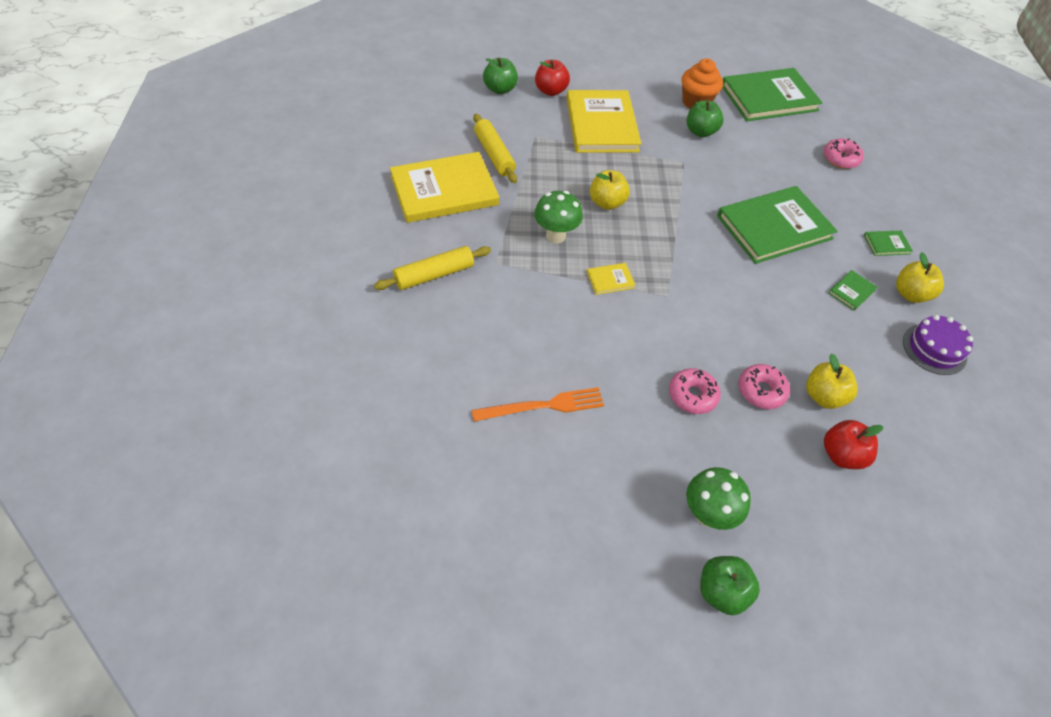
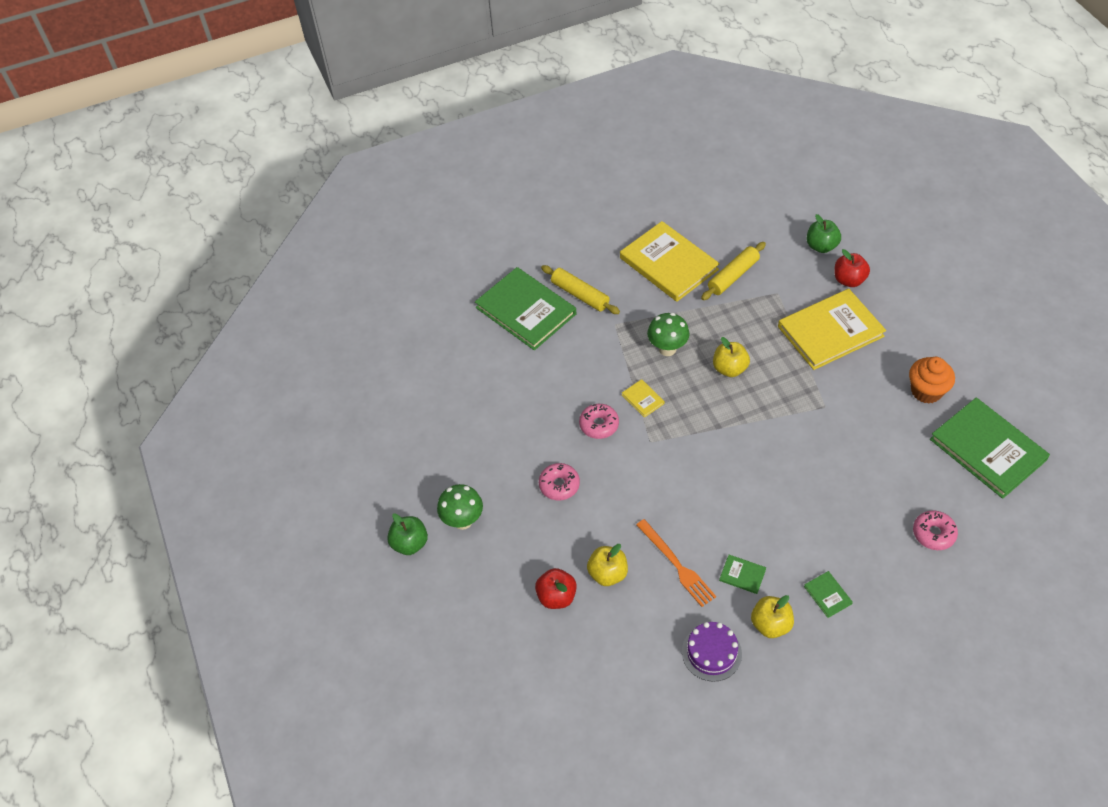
camera: 75 degrees right, 0 degrees up
orange fork [472,387,604,422] -> orange fork moved to [636,519,716,607]
green apple [687,100,724,137] -> none
green book [717,186,838,264] -> green book moved to [475,267,576,350]
pink donut [738,364,790,409] -> pink donut moved to [579,404,619,439]

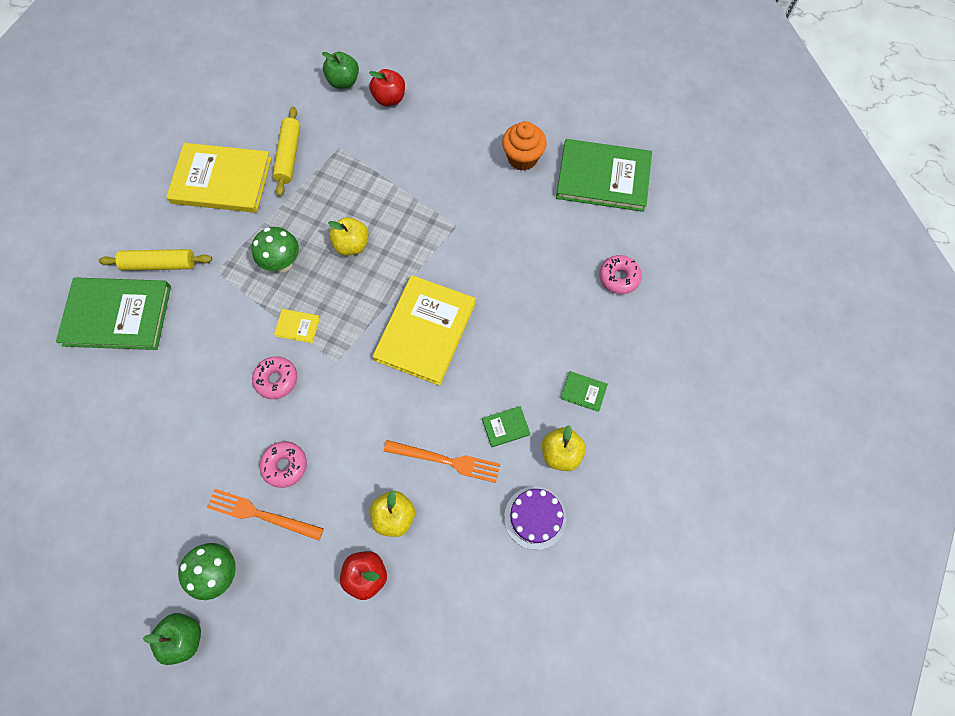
camera: 45 degrees left, 15 degrees up
yellow book [778,289,886,370] -> yellow book moved to [372,275,476,386]
none -> orange fork [206,489,324,540]

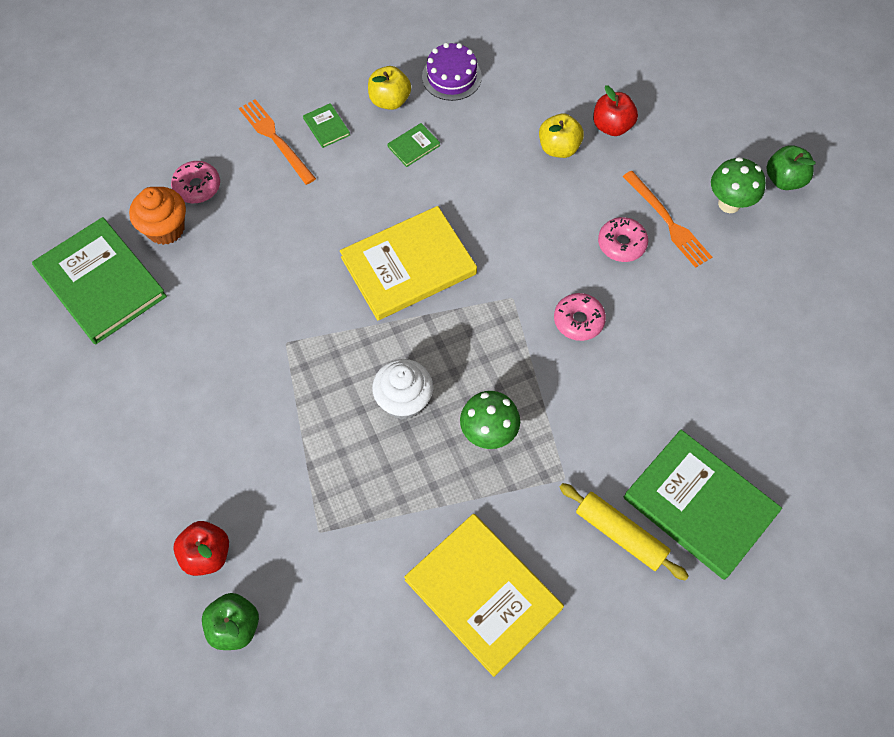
camera: 140 degrees left, 5 degrees down
yellow rolling pin [272,107,300,196] -> none
yellow book [274,309,320,343] -> none
yellow apple [328,217,369,256] -> white cupcake [372,359,433,420]
orange fork [384,440,500,483] -> orange fork moved to [239,99,316,185]
green book [482,406,530,447] -> green book turned 60 degrees counterclockwise [387,123,440,167]
orange cupcake [502,121,547,171] -> orange cupcake moved to [129,187,186,245]

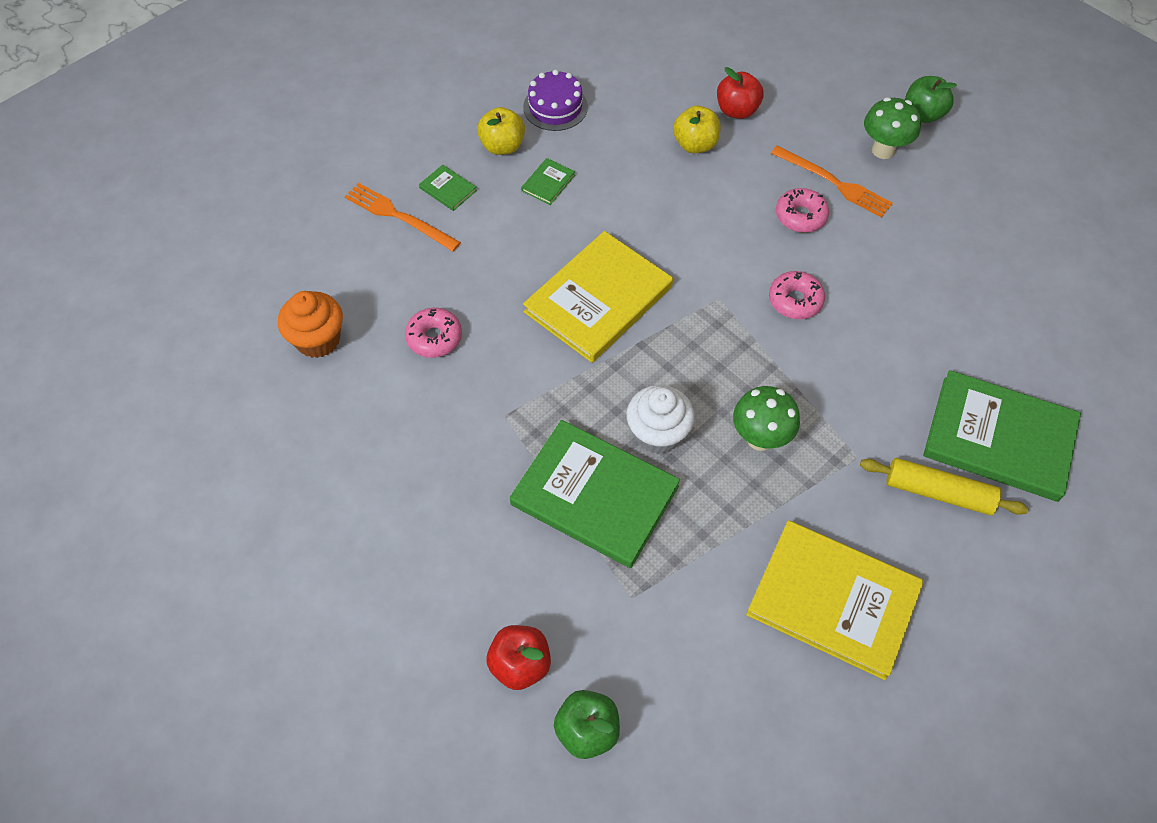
camera: 20 degrees left, 5 degrees down
green book [32,217,167,344] -> green book moved to [510,420,680,568]
pink donut [171,161,220,203] -> pink donut moved to [405,308,462,358]

